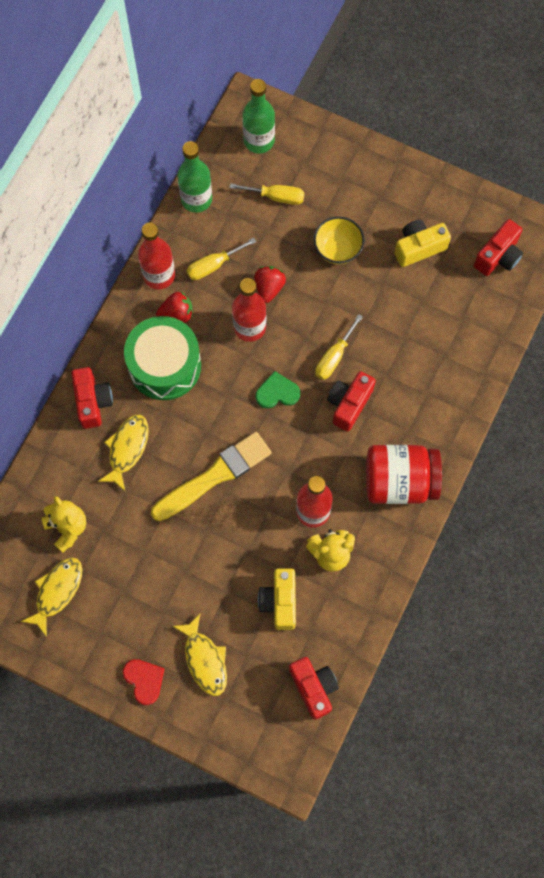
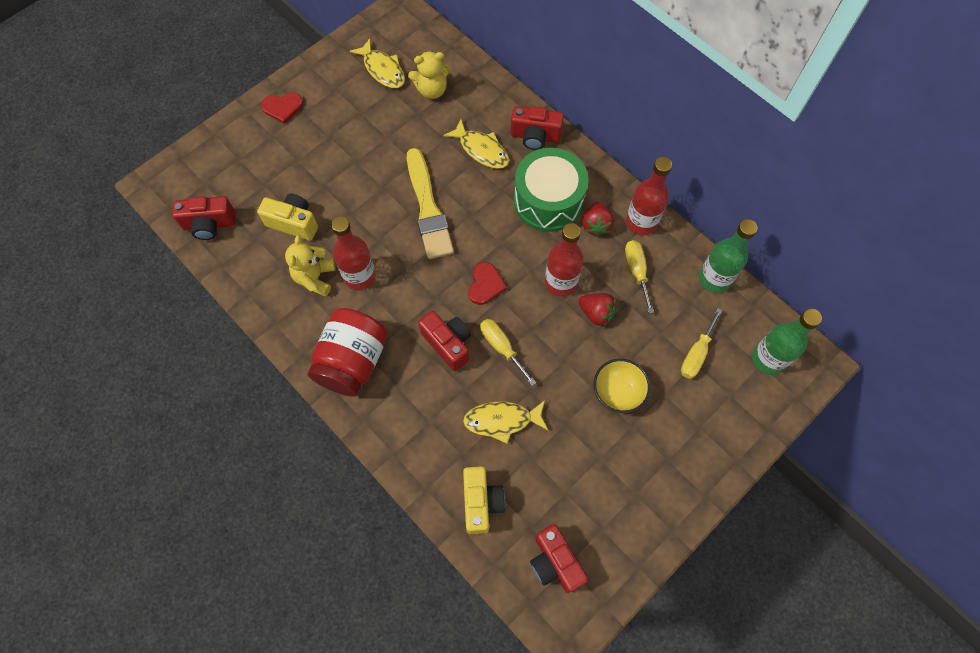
camera: 110 degrees right, 5 degrees down
yellow fish [173,613,227,696] -> yellow fish moved to [463,400,549,444]
green heart [256,371,300,409] -> red heart [468,262,507,305]
yellow camera [394,220,451,267] -> yellow camera moved to [463,466,505,534]

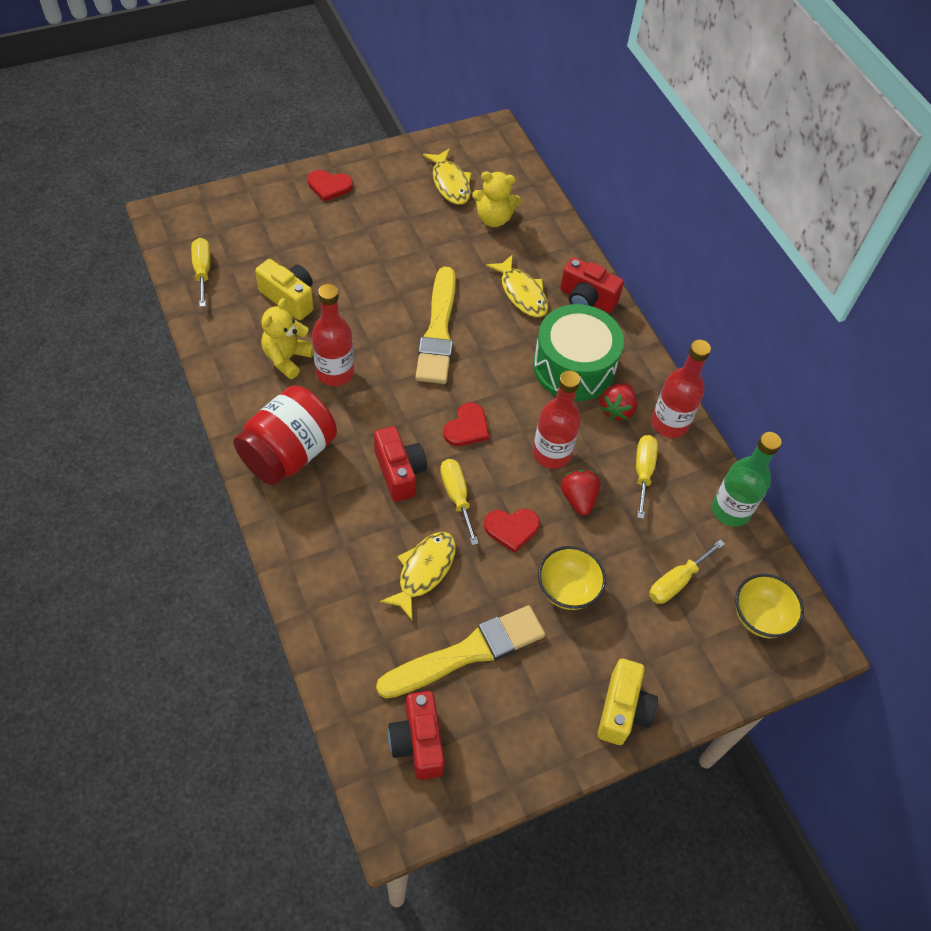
camera: 15 degrees right, 10 degrees down
red camera [172,196,235,240] -> yellow screwdriver [191,238,211,307]
yellow fish [463,400,549,444] -> yellow fish turned 105 degrees clockwise [380,532,456,620]
yellow camera [463,466,505,534] -> yellow camera moved to [598,659,658,745]
red strawberry [578,293,616,326] -> red strawberry turned 150 degrees counterclockwise [561,470,600,516]
green bottle [752,309,822,375] -> yellow bowl [735,574,804,638]
none -> yellow brush [376,605,545,698]
none -> red heart [484,509,540,553]

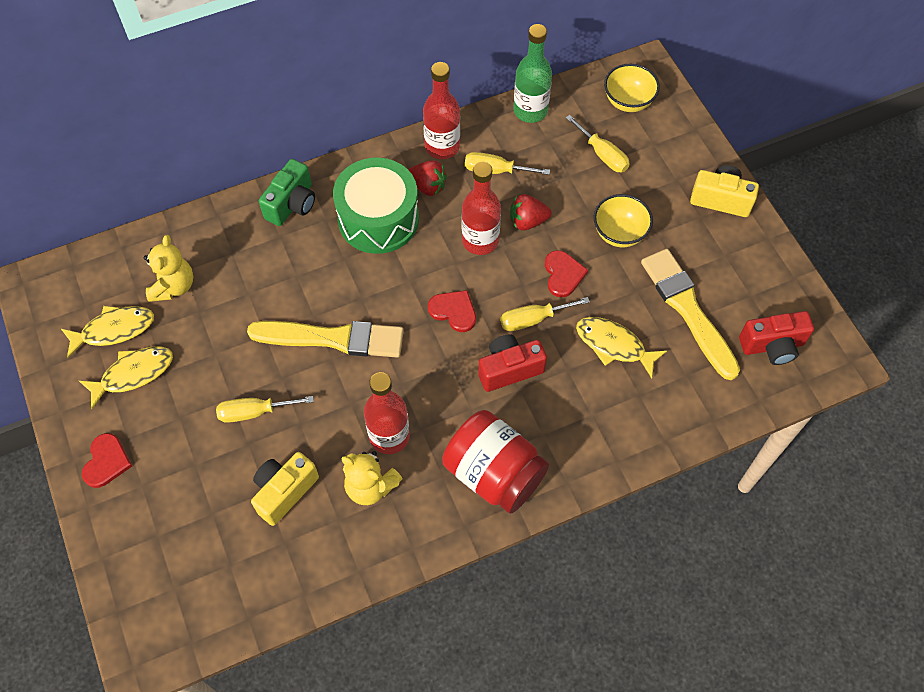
camera: 85 degrees left, 5 degrees up
yellow screwdriver [191,238,211,307] -> yellow screwdriver moved to [216,396,314,423]
yellow fish [486,254,548,317] -> yellow fish moved to [79,346,173,409]
red camera [560,257,624,313] -> green camera [259,159,315,226]

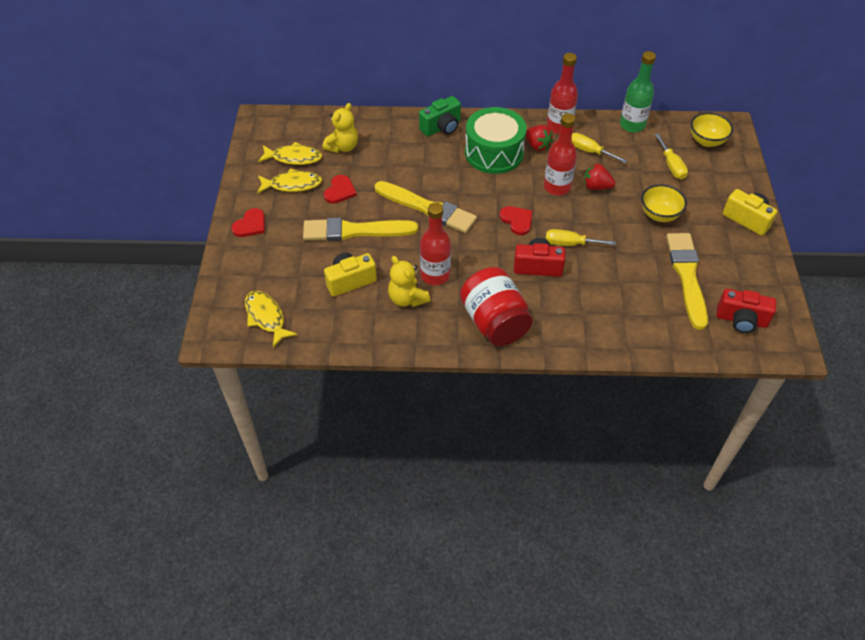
camera: 25 degrees right, 10 degrees down
yellow screwdriver [216,396,314,423] -> yellow brush [303,217,418,241]
red heart [545,250,588,297] -> red heart moved to [324,175,357,204]
yellow fish [576,317,667,378] -> yellow fish moved to [245,291,298,347]

